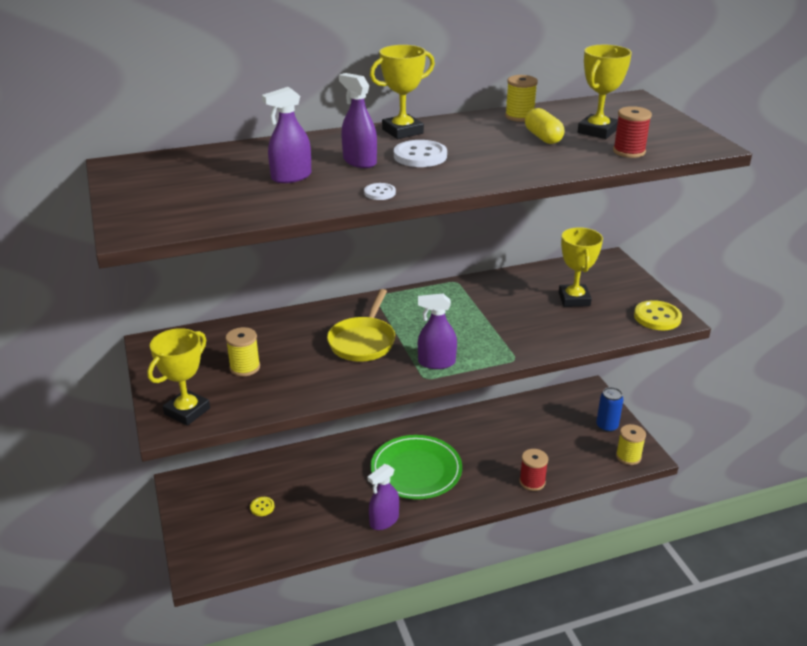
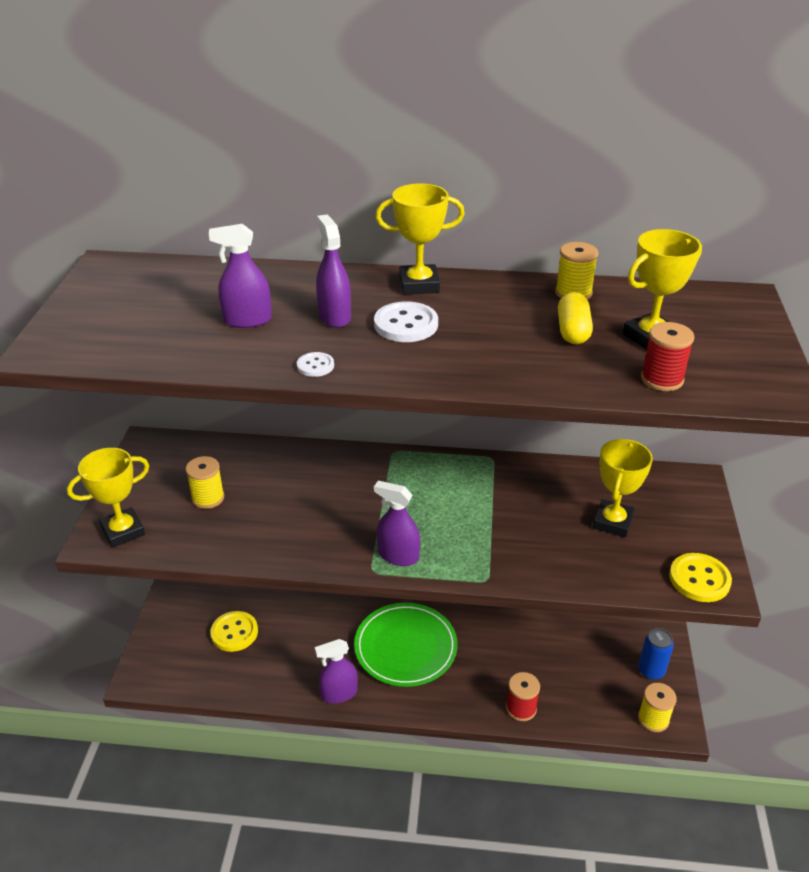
camera: 25 degrees right, 5 degrees up
yellow button [250,497,275,516] -> yellow button [210,611,258,652], size x1.84
yellow pan [327,289,395,362] -> none

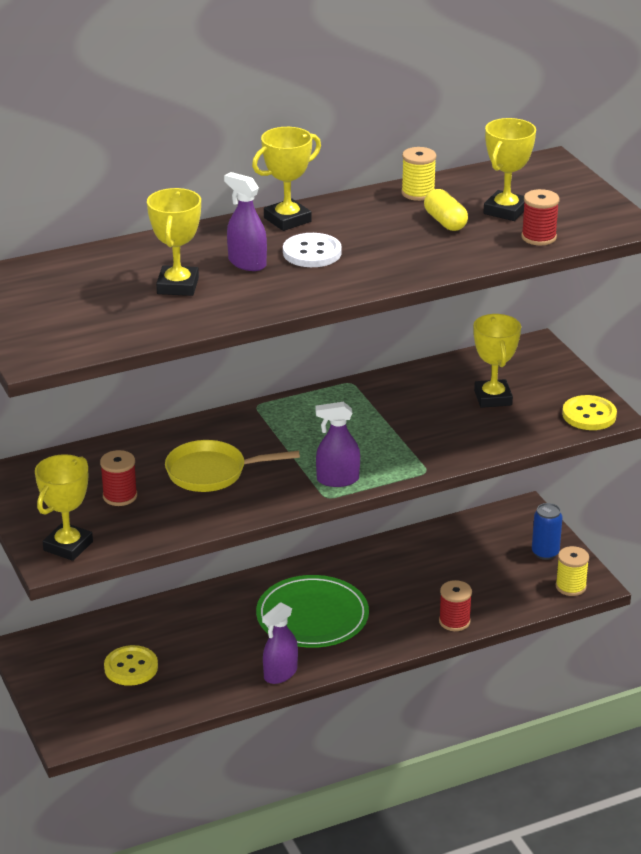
camera: 30 degrees left, 5 degrees down
yellow spool [186,456,224,509] -> red spool [100,450,137,506]
purple spray bottle [209,224,272,328] -> yellow trophy [147,188,201,296]
white button [297,352,334,377] -> none
none -> yellow pan [165,440,300,492]

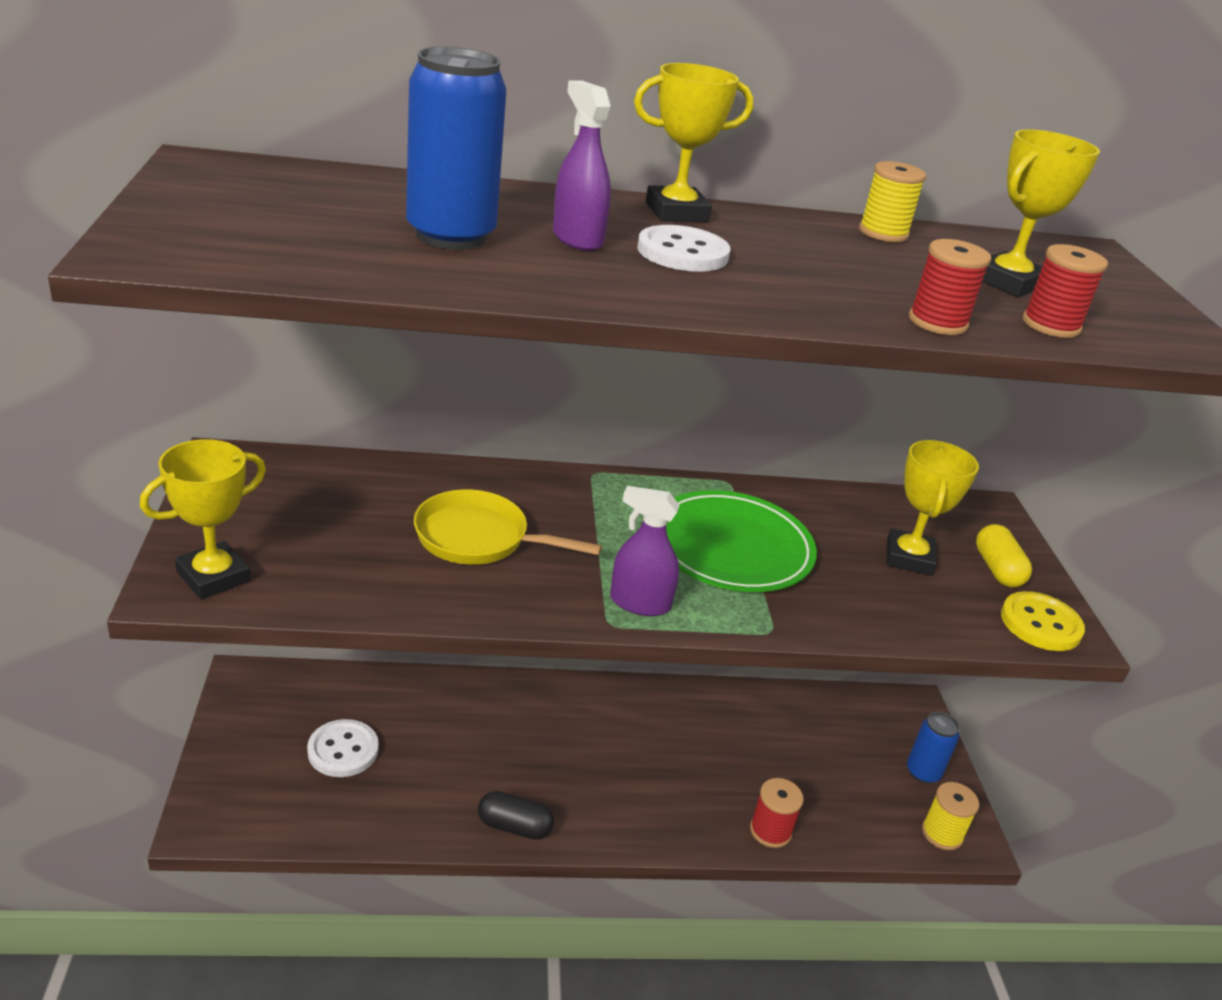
camera: 15 degrees right, 0 degrees up
red spool [100,450,137,506] -> red spool moved to [909,239,991,335]
yellow button [104,645,158,686] -> white button [307,719,379,777]
yellow trophy [147,188,201,296] -> blue can [406,47,506,250]
green plate [256,575,369,648] -> green plate moved to [666,490,817,592]
purple spray bottle [262,602,298,684] -> black capsule [478,791,554,840]
yellow capsule [424,189,468,231] -> yellow capsule moved to [976,524,1032,588]

